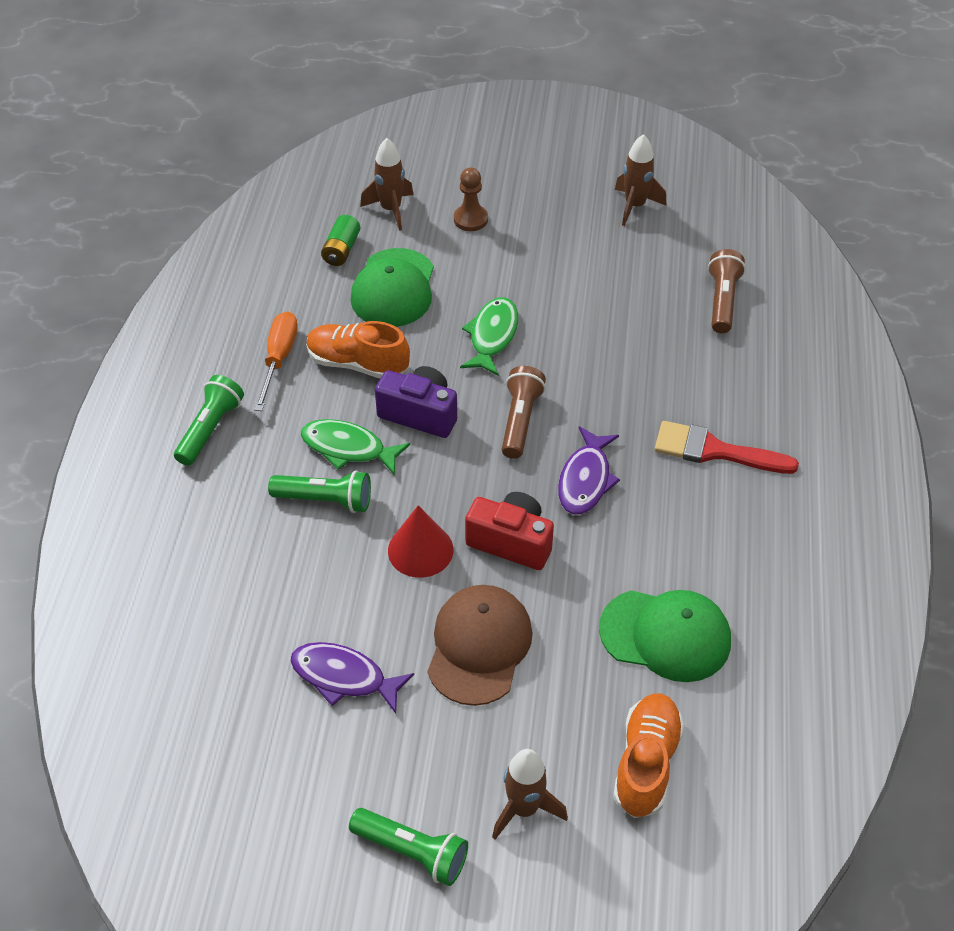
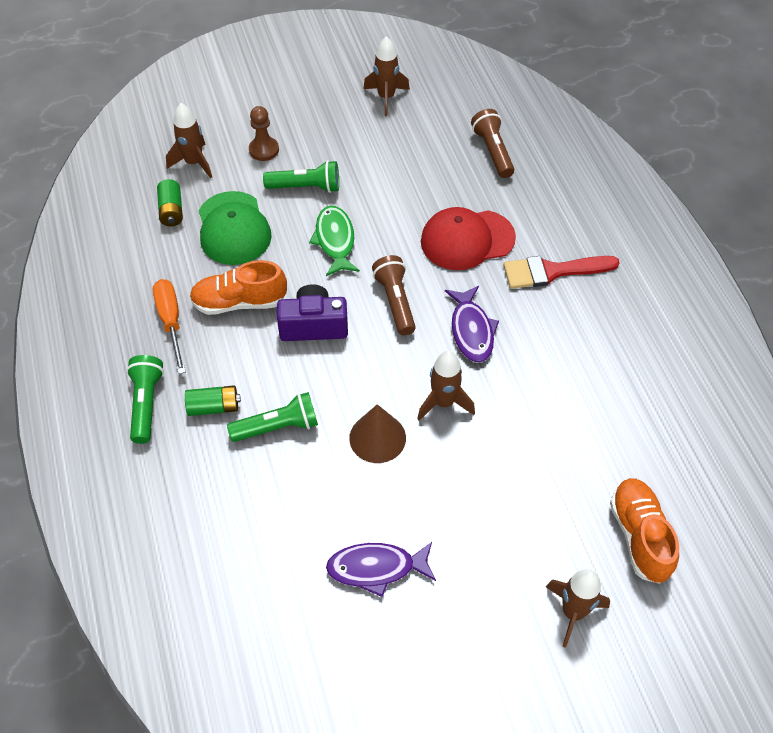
camera: 25 degrees left, 5 degrees up
green fish [300,419,410,475] -> none
green flashlight [349,808,468,886] -> green flashlight moved to [263,160,339,193]
red cone [388,505,454,578] -> brown cone [349,404,406,463]
brown cap [427,585,533,706] -> none
red camera [465,492,554,570] -> brown rocket [417,351,475,421]
green cap [599,590,731,682] -> none
none -> green battery [185,385,241,416]
none -> red cap [421,207,516,270]

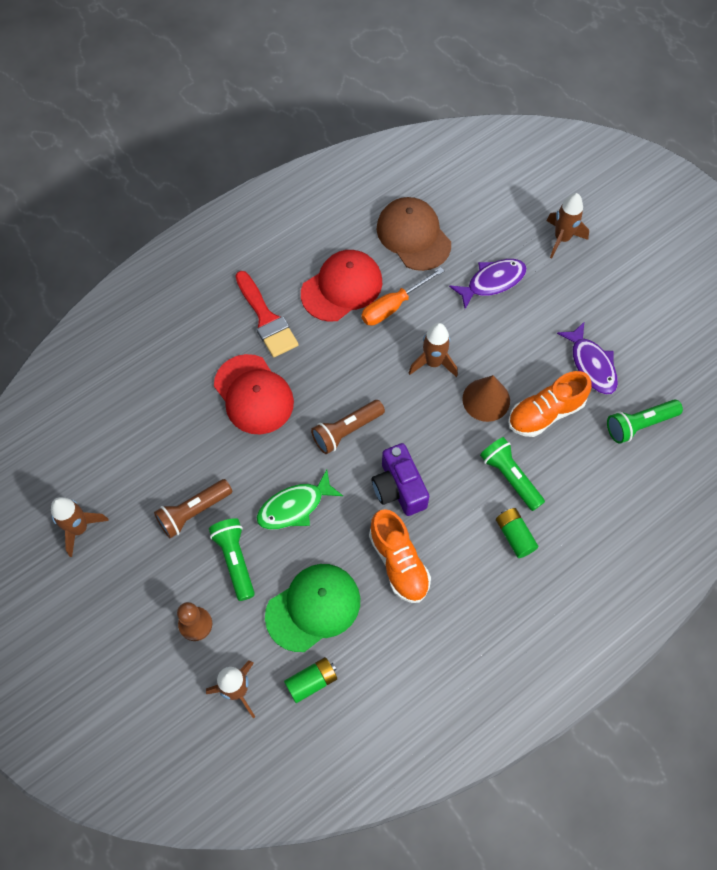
camera: 110 degrees left, 10 degrees up
green flashlight [126,355,164,444] -> green flashlight moved to [607,399,683,444]
orange screwdriver [153,279,186,374] -> orange screwdriver moved to [361,267,444,326]
purple fish [445,286,499,362] -> purple fish moved to [449,259,527,309]
brown flashlight [471,109,514,178] -> brown flashlight moved to [154,479,232,538]
orange shoe [610,478,679,584] -> orange shoe moved to [508,371,592,437]
none -> red cap [301,250,382,322]
none -> brown cap [377,197,451,271]

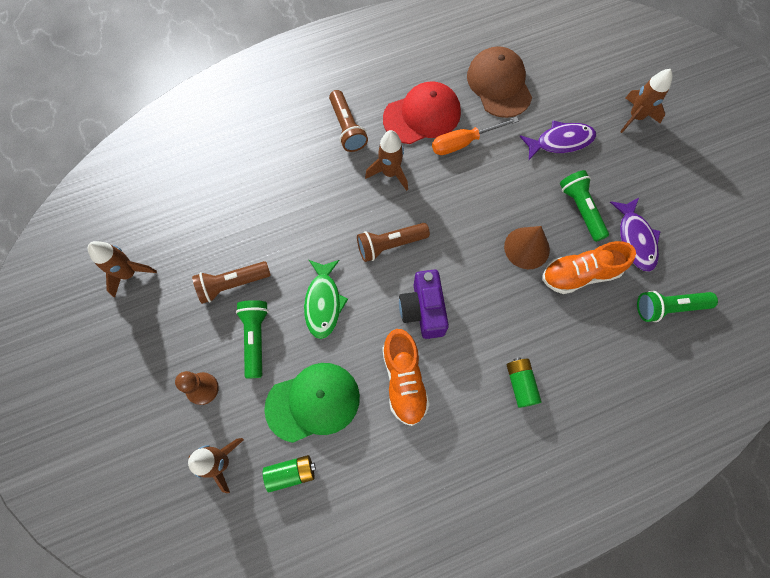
camera: 15 degrees right, 5 degrees up
red cap [214,354,294,434] -> none
red brush [236,271,299,357] -> brown flashlight [329,90,368,152]
green fish [256,470,343,530] -> green fish turned 75 degrees counterclockwise [304,260,348,339]
brown rocket [409,323,458,377] -> brown rocket moved to [365,130,408,191]
green flashlight [480,437,545,511] -> green flashlight moved to [560,170,609,242]

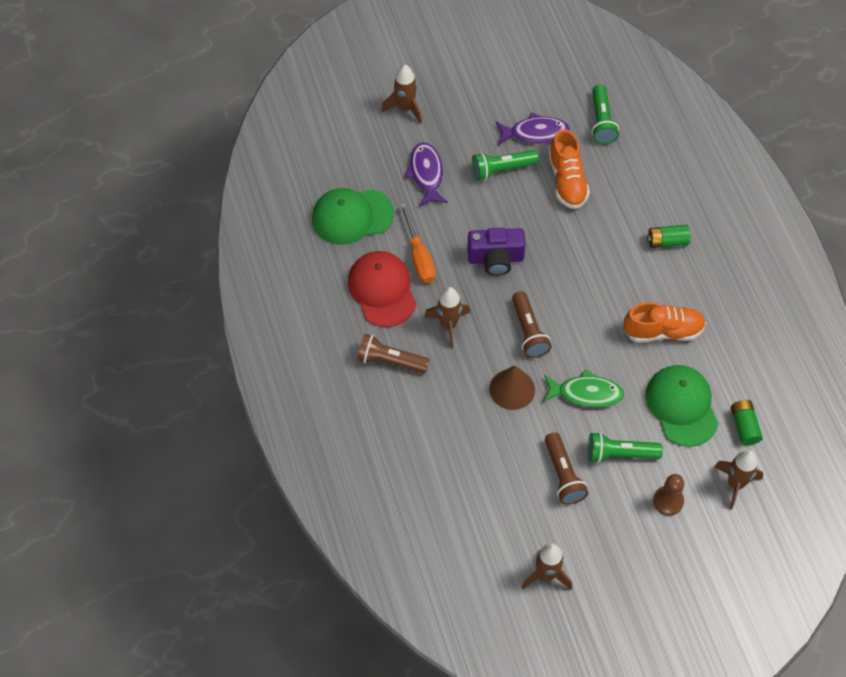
camera: 85 degrees left, 10 degrees down
brown flashlight [329,90,368,152] -> brown flashlight turned 150 degrees counterclockwise [357,334,429,373]
purple camera [399,269,449,339] -> purple camera moved to [467,228,526,276]
brown cap [467,46,532,118] -> green cap [312,188,394,245]
brown cone [504,226,550,269] -> brown cone moved to [490,365,535,410]

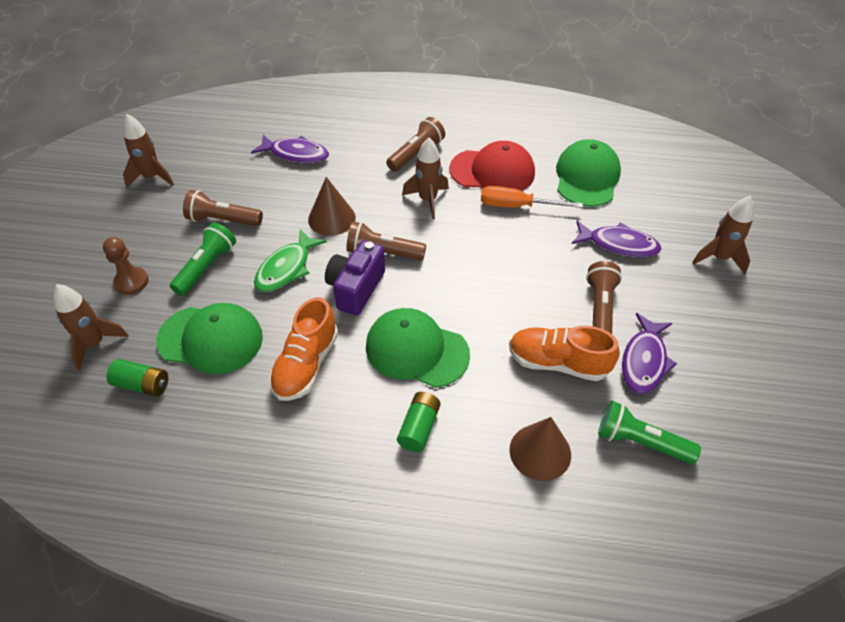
camera: 115 degrees right, 10 degrees down
purple camera [467,228,526,276] -> purple camera moved to [325,240,385,316]
green flashlight [472,150,539,180] -> brown flashlight [586,261,622,334]
none -> purple fish [251,135,329,163]
none -> green cap [366,308,470,388]
none -> brown cone [510,417,571,481]

